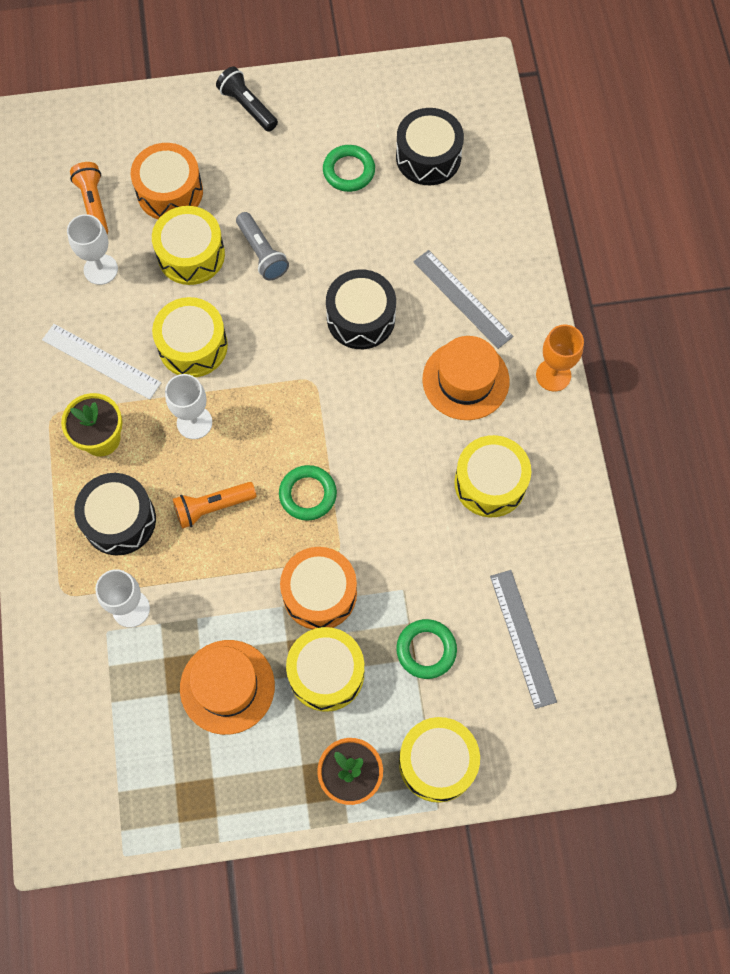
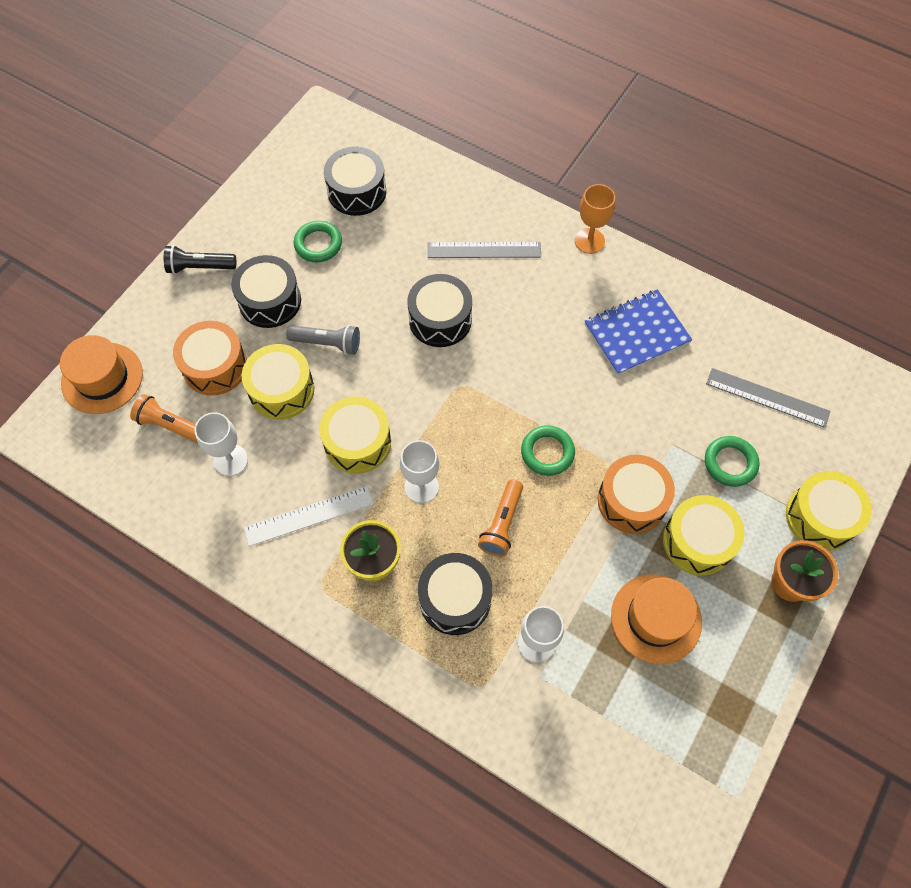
camera: 50 degrees left, 5 degrees down
orange hat [423,336,509,420] -> orange hat moved to [60,335,143,414]
yellow drum [454,435,531,517] -> blue notebook [584,289,692,375]
none -> black drum [231,255,301,328]

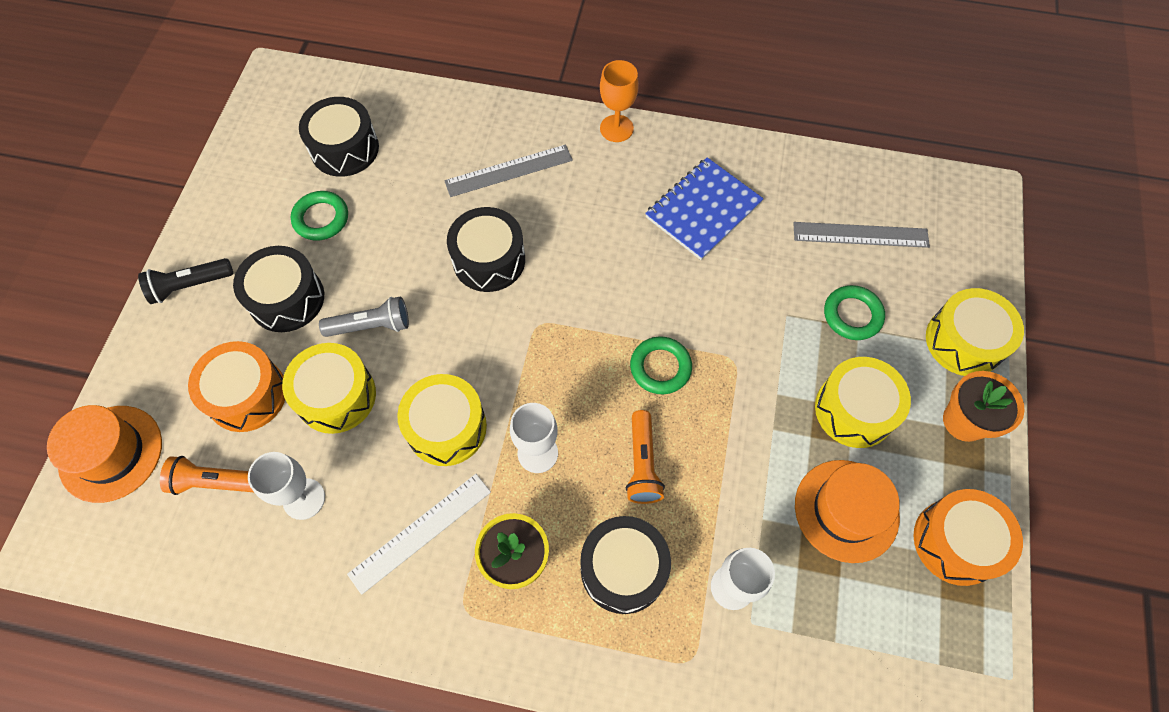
camera: 20 degrees left, 0 degrees up
orange drum [598,455,675,534] -> orange drum moved to [913,489,1023,586]

